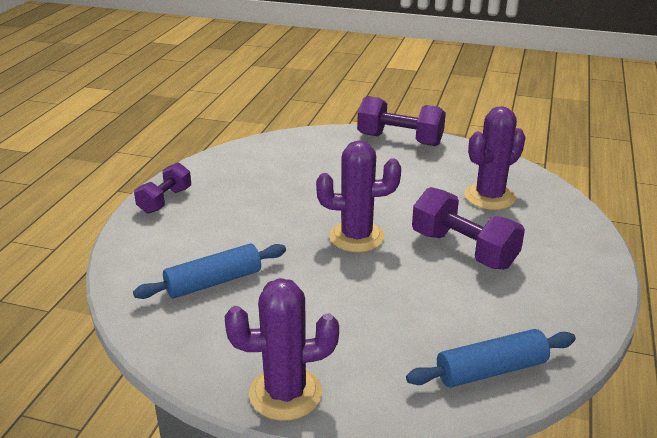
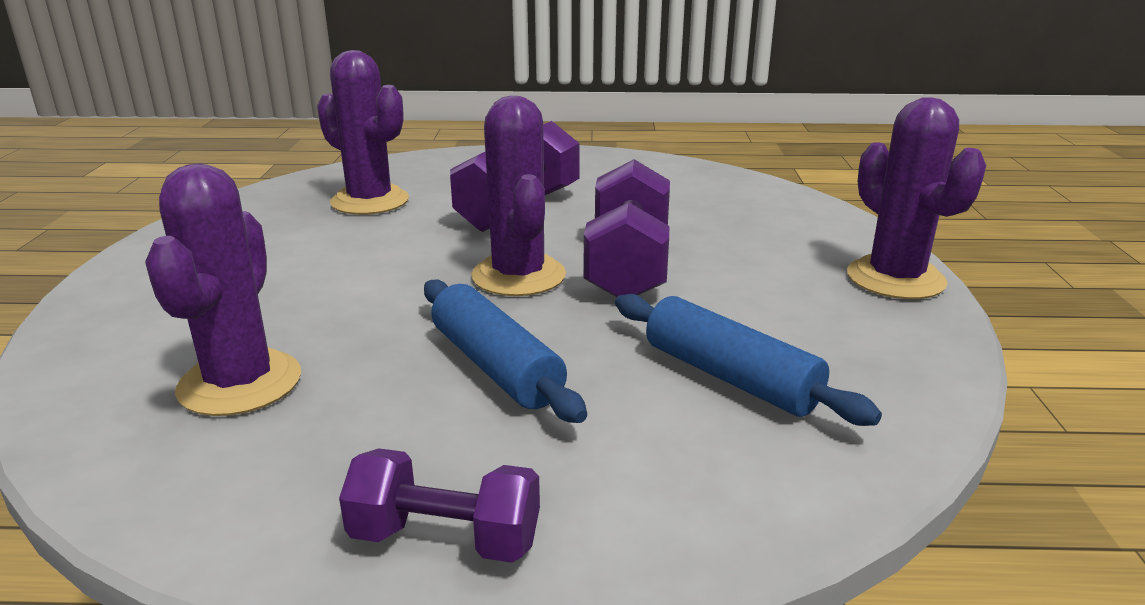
camera: 105 degrees left, 5 degrees down
purple dumbbell [357,96,446,146] -> purple dumbbell moved to [583,159,670,297]
blue rolling pin [406,329,576,387] -> blue rolling pin moved to [424,280,587,423]
none -> purple cactus [145,163,301,416]

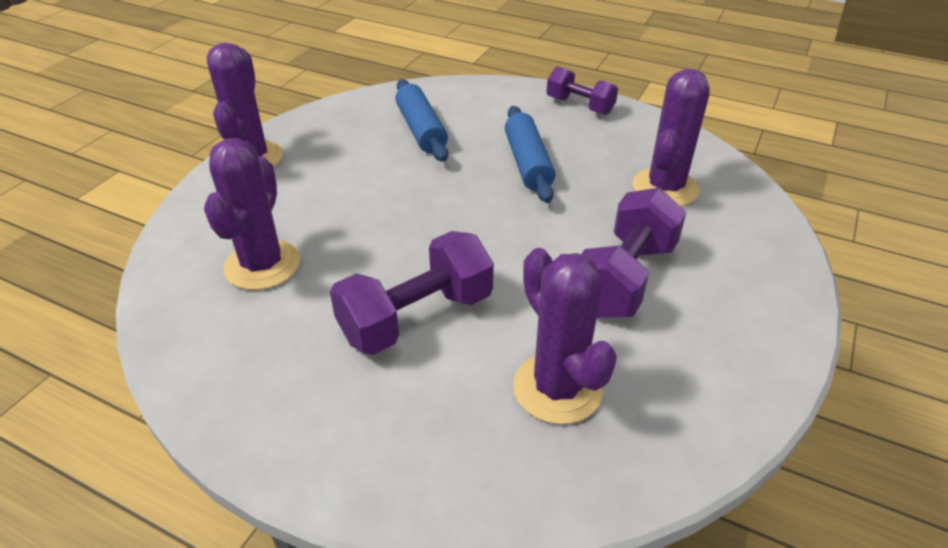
camera: 155 degrees left, 15 degrees up
purple cactus [471,96,566,296] -> purple cactus moved to [204,138,300,290]
purple dumbbell [583,159,670,297] -> purple dumbbell moved to [581,187,686,318]

